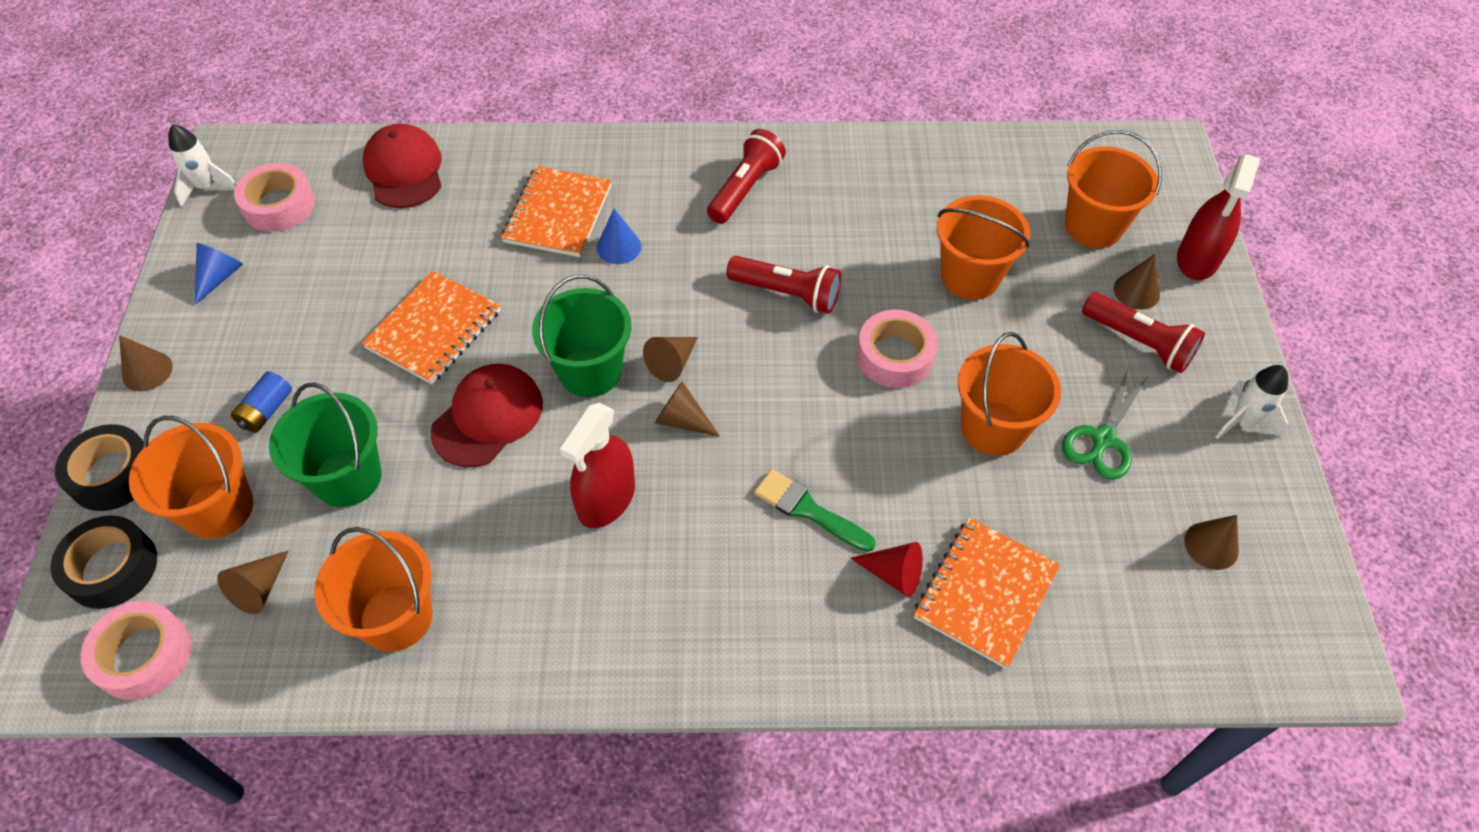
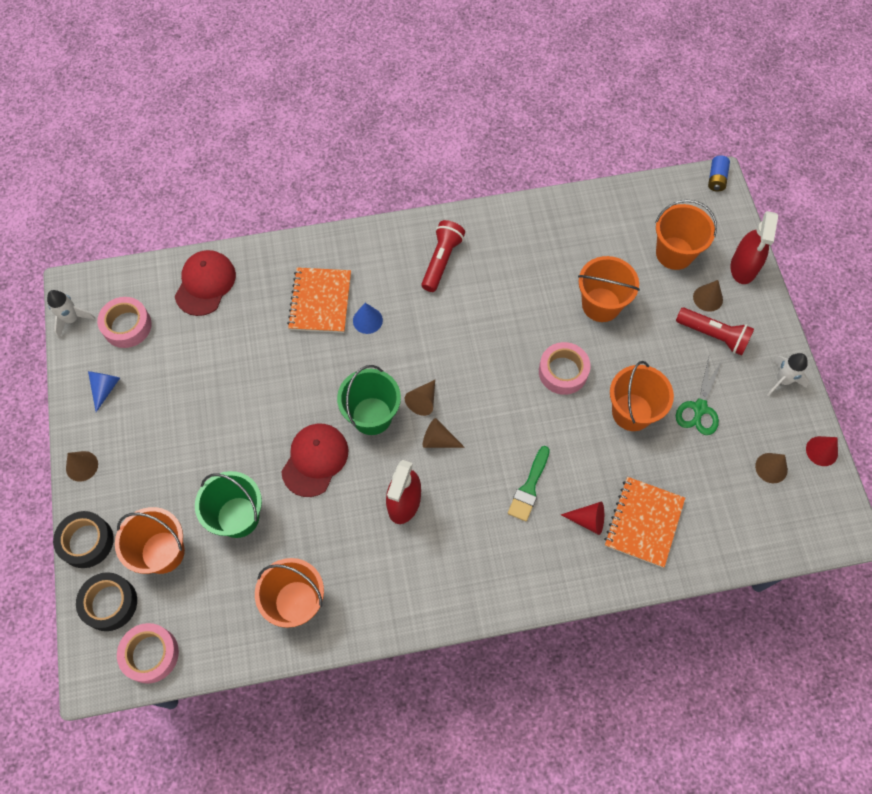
camera: 10 degrees left, 10 degrees up
brown cone [217,550,289,614] -> none
blue battery [231,371,292,433] -> blue battery moved to [708,155,730,192]
orange notebook [362,271,500,384] -> none
red cap [363,124,442,208] -> red cap turned 45 degrees clockwise [175,250,236,316]
red flashlight [726,256,841,314] -> none
green brush [754,469,876,552] -> green brush turned 90 degrees counterclockwise [508,446,550,521]
none -> red cone [806,436,838,466]

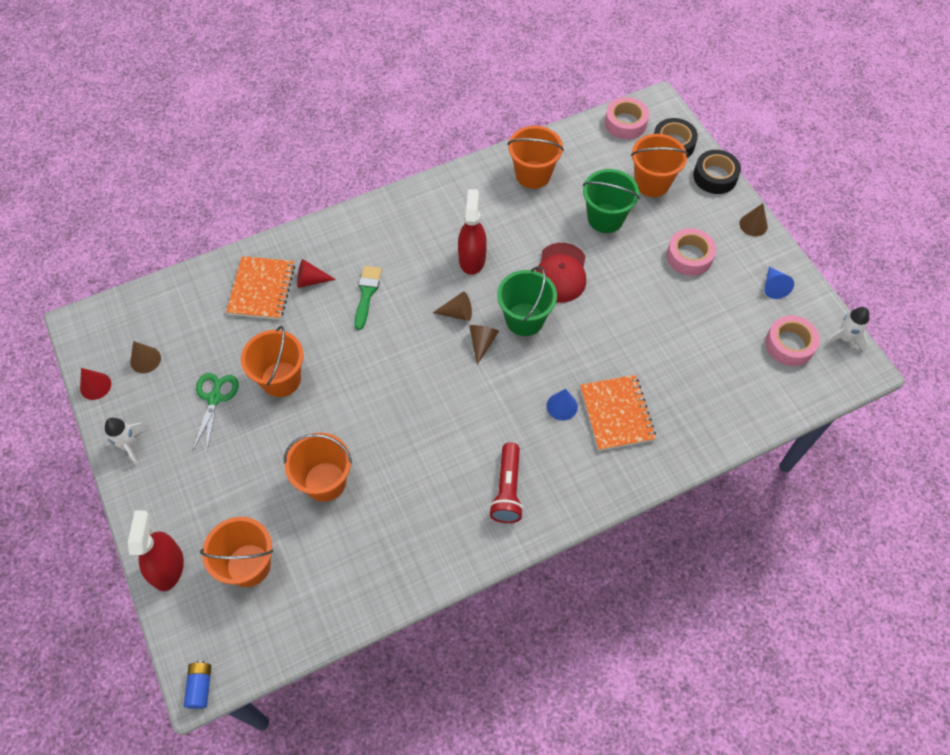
camera: 165 degrees right, 5 degrees down
red cap [175,250,236,316] -> none
pink tape [539,342,591,395] -> pink tape moved to [666,228,716,276]
red flashlight [676,308,754,355] -> none
brown cone [693,280,723,312] -> none

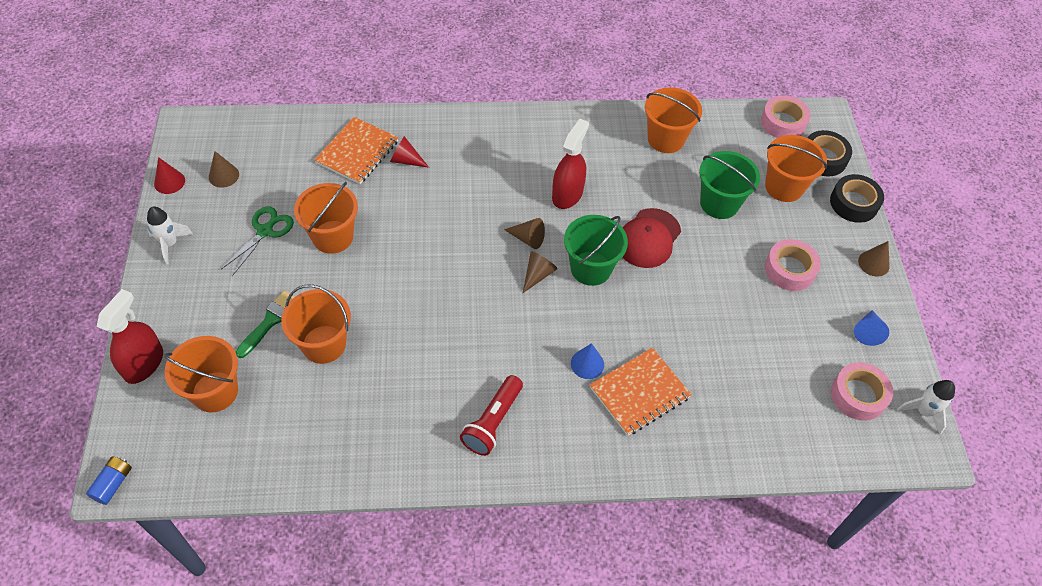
camera: 20 degrees right, 5 degrees down
green brush [354,266,382,330] -> green brush moved to [236,290,295,358]
orange notebook [580,375,656,451] -> orange notebook turned 45 degrees clockwise [590,348,692,436]

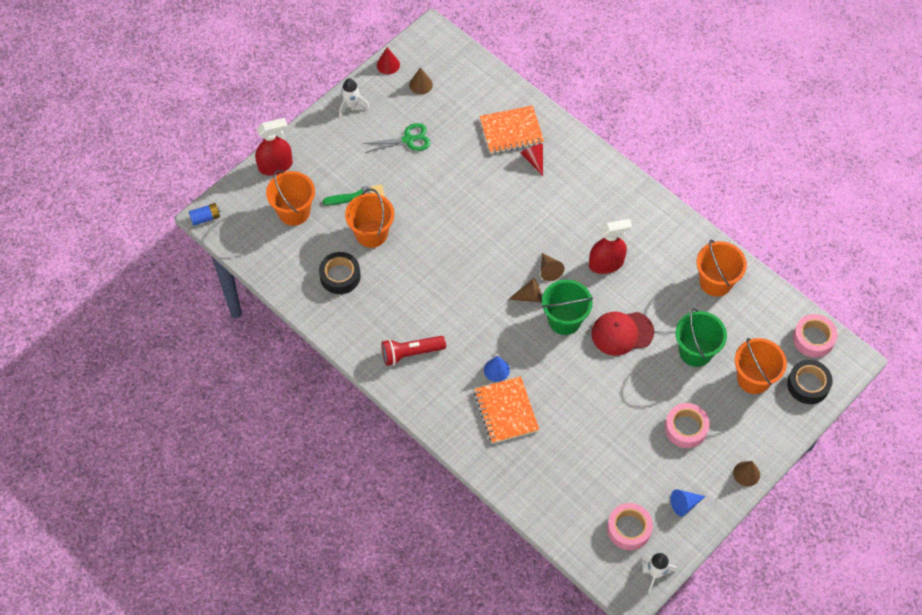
camera: 50 degrees right, 5 degrees up
orange bucket [294,182,358,254] -> none
orange notebook [590,348,692,436] -> orange notebook turned 60 degrees clockwise [474,376,539,444]
black tape [830,174,884,223] -> black tape moved to [319,252,361,294]

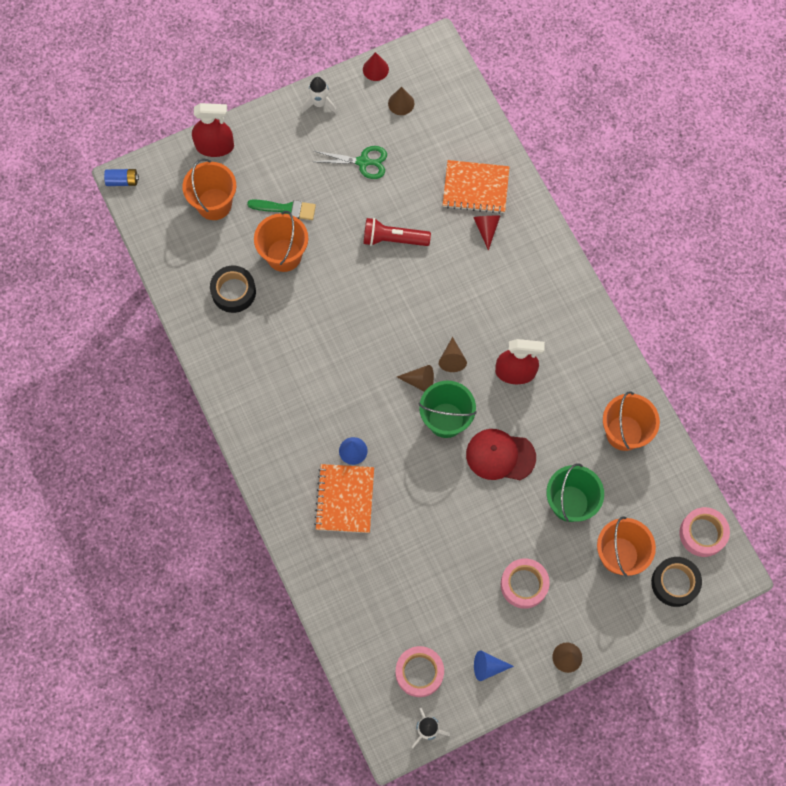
camera: 20 degrees right, 10 degrees up
red flashlight [381,336,446,366] -> red flashlight moved to [364,218,431,246]

